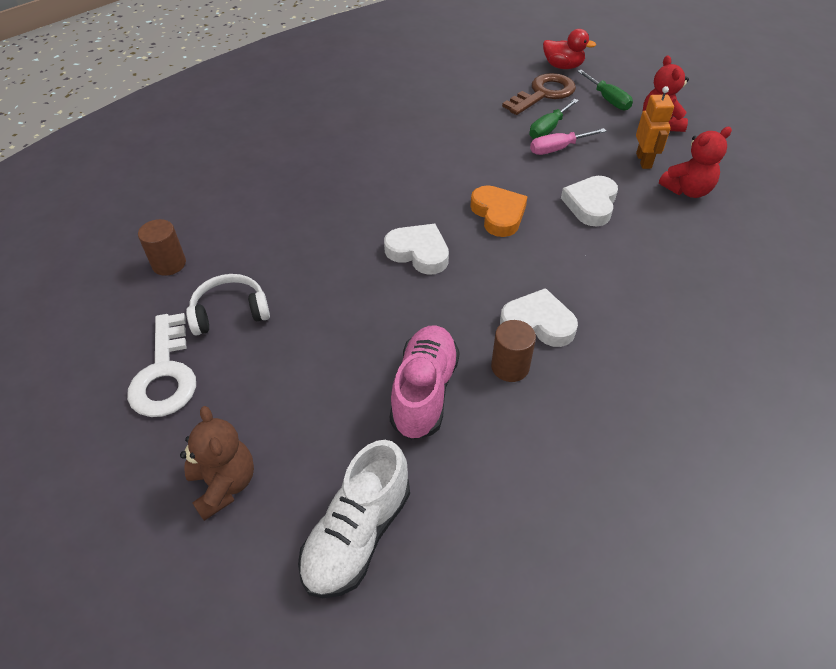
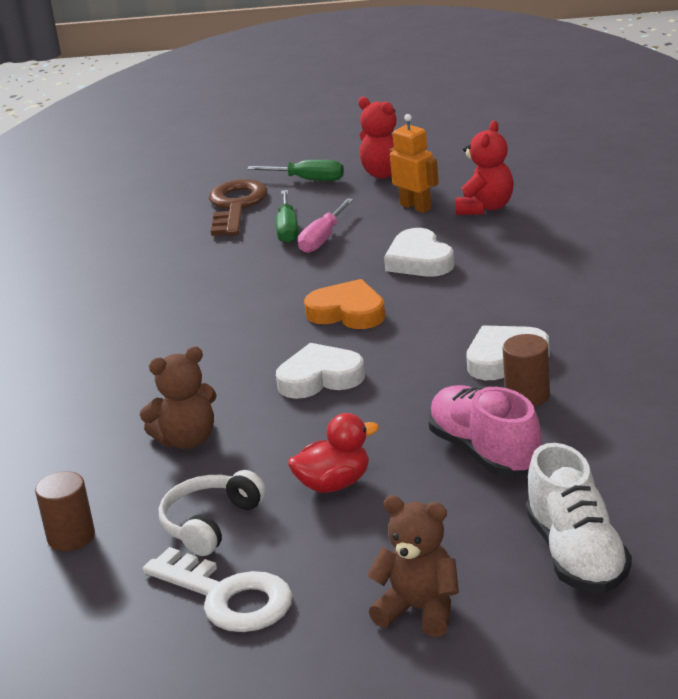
camera: 40 degrees left, 20 degrees down
red duck [543,29,596,69] -> red duck moved to [288,413,379,493]
none -> brown teddy bear [140,346,217,449]

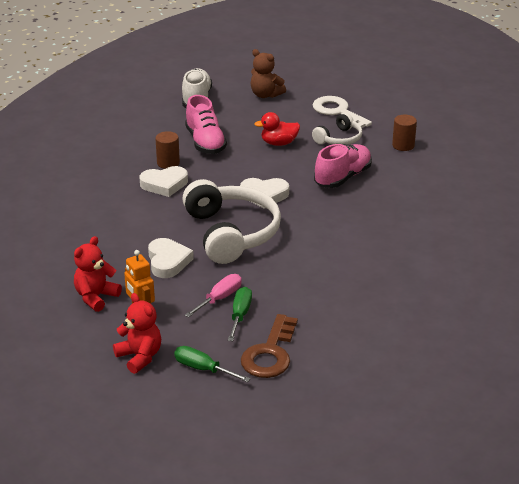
camera: 170 degrees left, 5 degrees up
brown teddy bear [140,346,217,449] -> pink shoe [314,144,372,188]
orange heart [304,279,386,329] -> white headphones [182,179,281,264]

